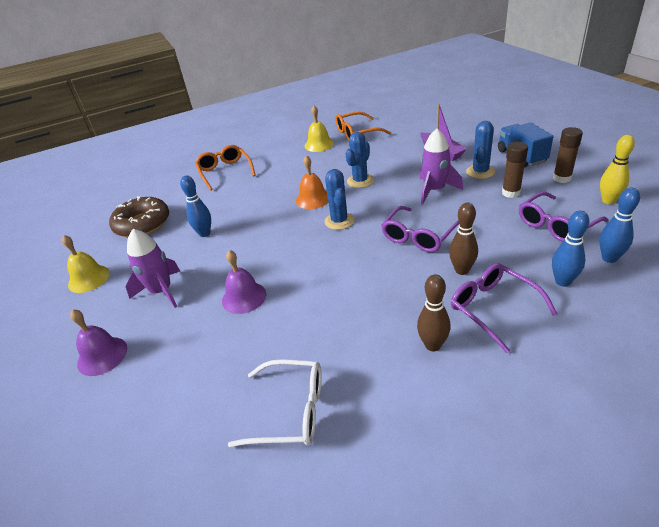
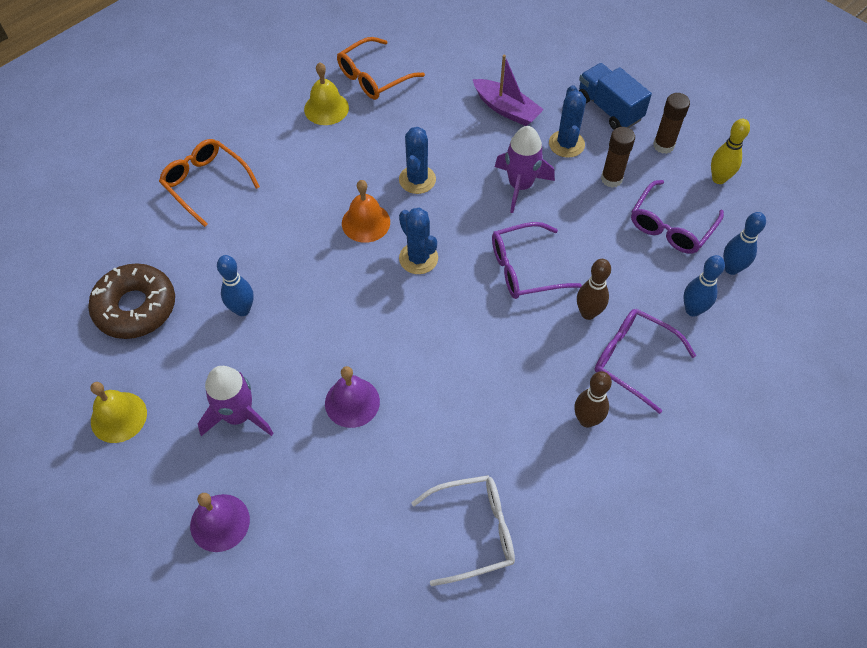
camera: 25 degrees left, 20 degrees up
purple glasses [381,206,459,252] -> purple glasses turned 60 degrees clockwise [492,222,582,299]

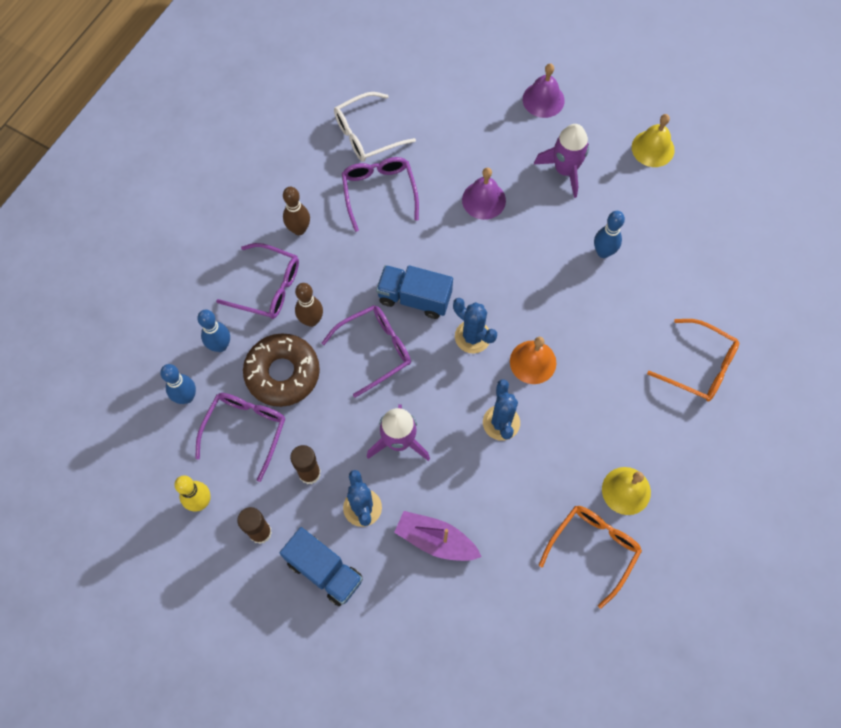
camera: 165 degrees right, 10 degrees up
brown donut [88,263,175,339] -> brown donut moved to [243,333,320,407]
none -> purple glasses [342,157,419,232]
none -> blue truck [376,265,453,319]

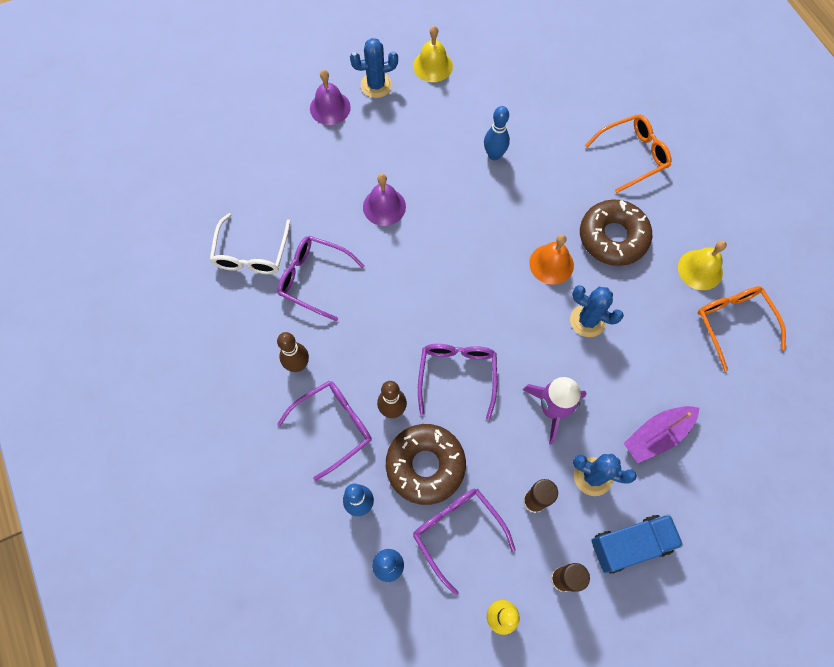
camera: 55 degrees left, 0 degrees up
blue truck [376,265,453,319] -> none
blue cactus [453,298,497,353] -> blue cactus moved to [350,38,398,98]
purple rocket [534,124,589,198] -> none
none -> brown donut [580,199,652,266]

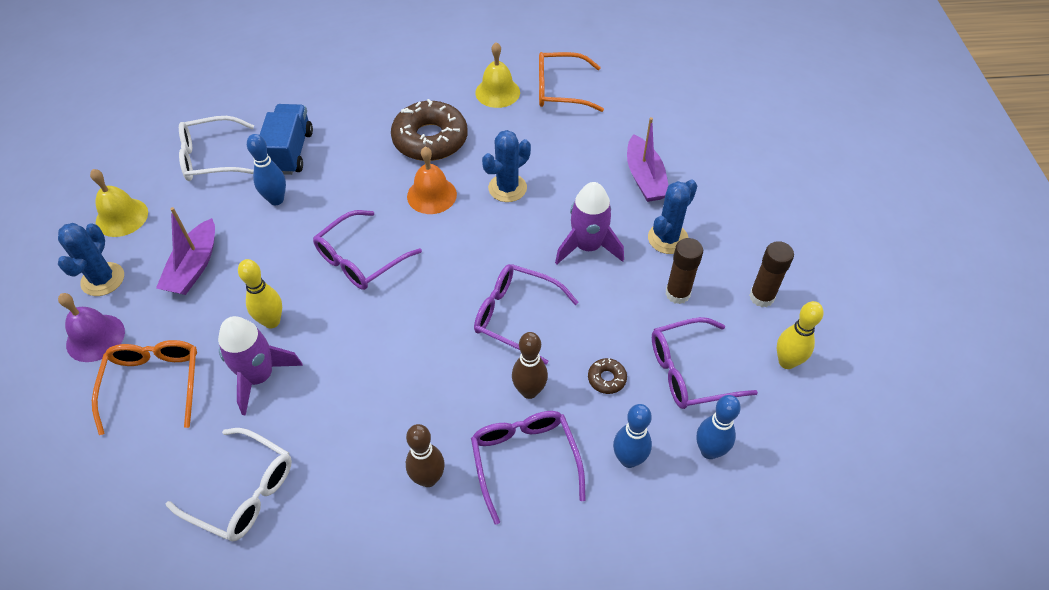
camera: 70 degrees left, 15 degrees down
purple glasses [277,236,365,321] -> purple glasses moved to [313,210,422,290]
purple bell [363,174,406,226] -> yellow bowling pin [238,259,282,328]
brown donut [386,424,466,505] -> brown donut [588,358,627,394], size x0.42
orange glasses [585,115,671,193] -> orange glasses moved to [92,340,197,435]
blue truck [591,514,683,574] -> blue truck moved to [260,104,313,175]
none -> purple boat [156,207,215,295]
none -> white glasses [179,116,254,181]
none -> purple rocket [218,316,303,415]

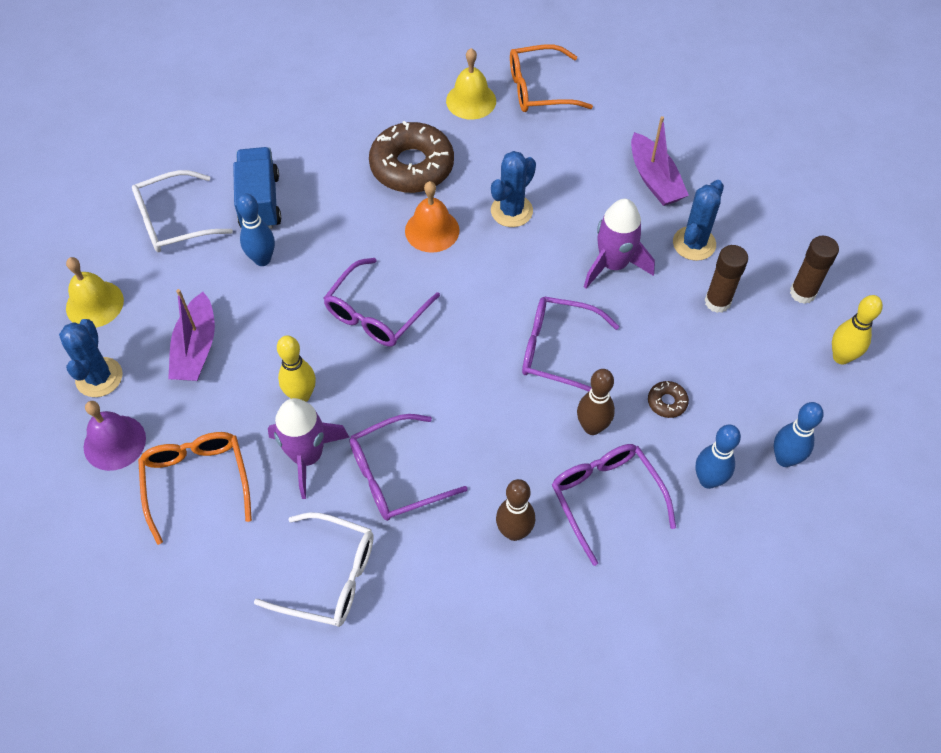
camera: 10 degrees left, 5 degrees up
purple glasses [652,317,758,409] -> purple glasses moved to [349,414,468,521]

